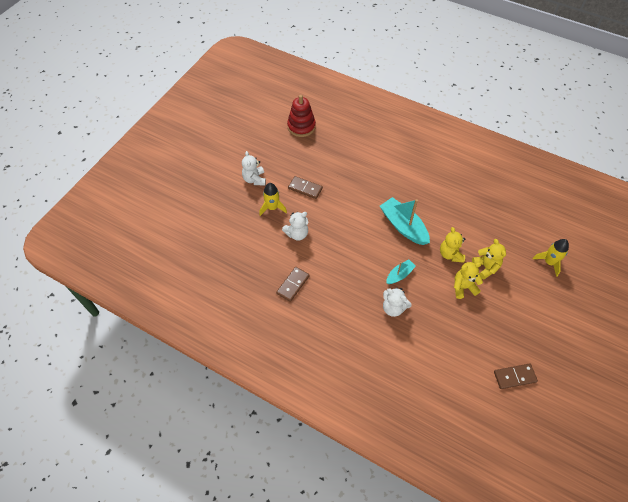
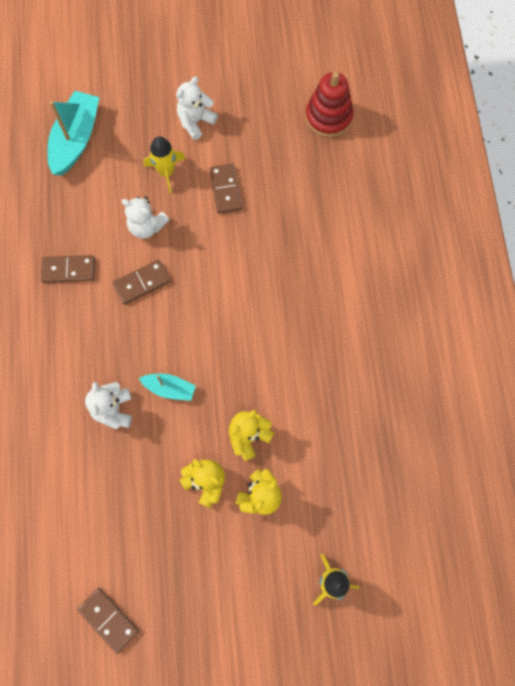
camera: 55 degrees right, 15 degrees up
turquoise boat [380,197,430,245] -> turquoise boat moved to [48,91,100,176]
none -> brown domino [113,260,171,305]

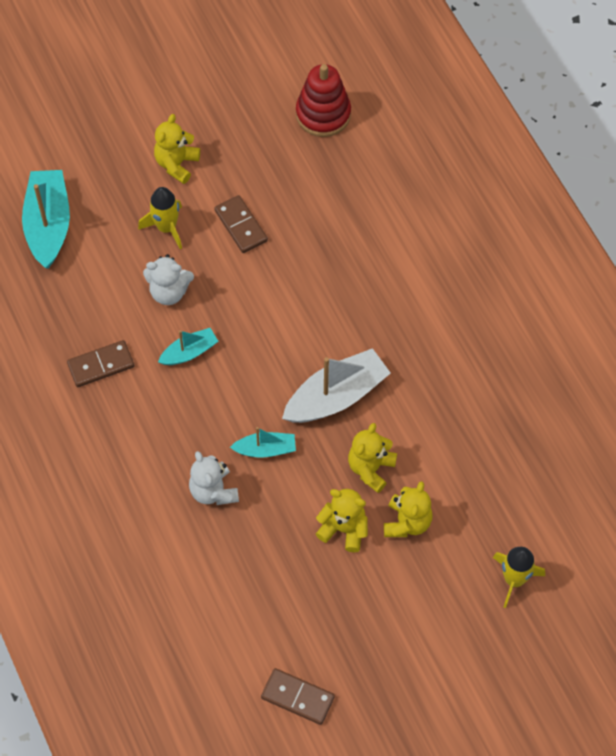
camera: 20 degrees left, 10 degrees down
brown domino [113,260,171,305] -> turquoise boat [158,328,218,365]
white teddy bear [176,76,218,140] -> yellow teddy bear [154,114,200,184]
none -> white boat [282,348,391,423]

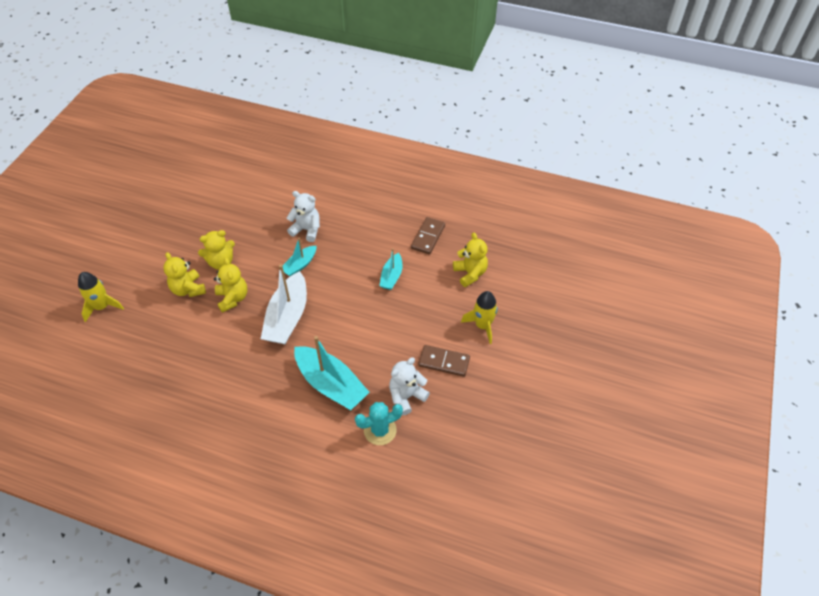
camera: 135 degrees right, 10 degrees down
turquoise boat [22,170,70,269] -> turquoise boat moved to [294,336,370,410]
white teddy bear [143,254,194,305] -> white teddy bear moved to [389,357,430,415]
yellow teddy bear [154,114,200,184] -> yellow teddy bear moved to [453,233,488,287]
brown domino [261,668,335,725] -> none
red stacking toy [296,64,351,137] -> none
none -> turquoise cactus [355,402,403,445]

